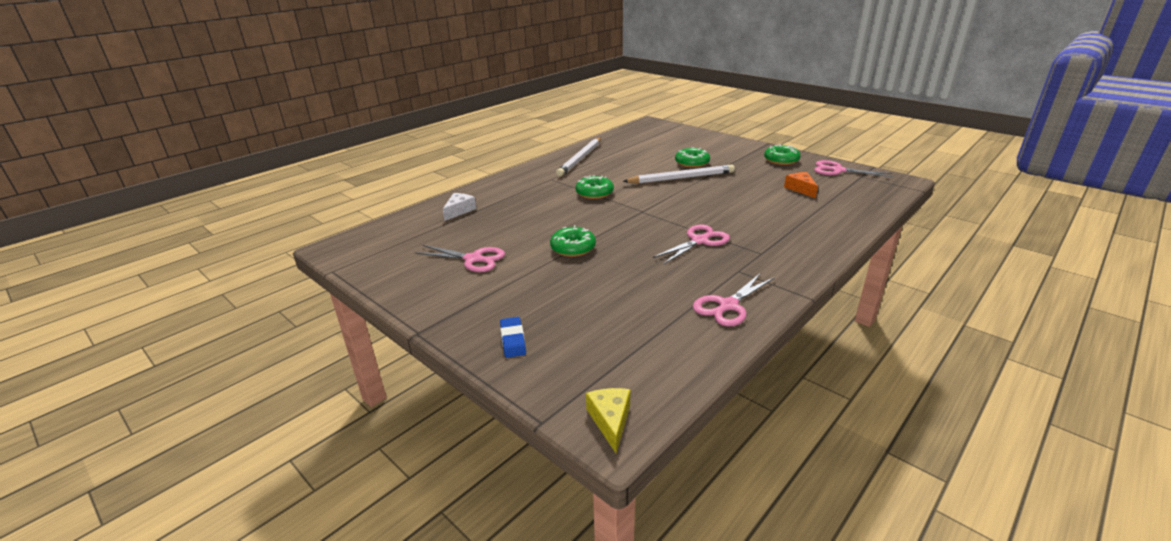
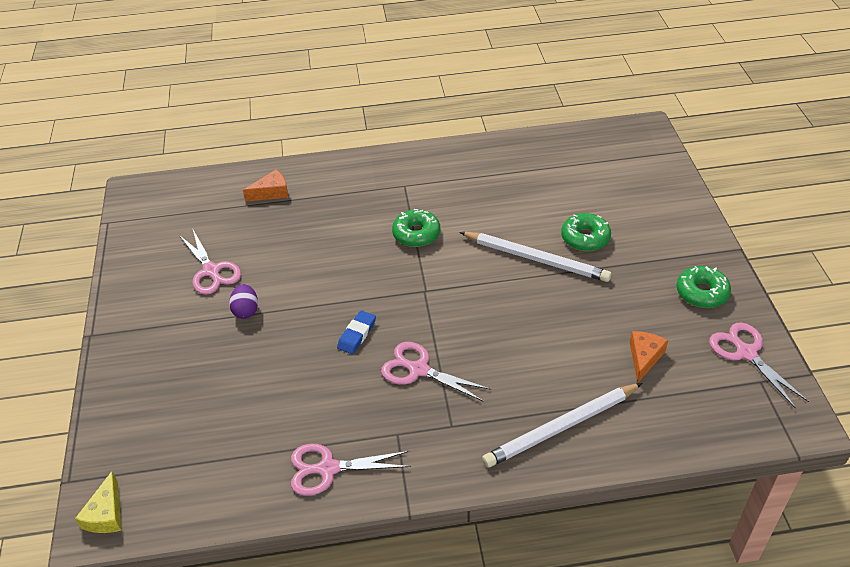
camera: 40 degrees right, 15 degrees up
white cheese [443,193,476,221] -> orange cheese [243,170,288,202]
blue eraser [500,317,526,358] -> blue eraser moved to [337,310,376,354]
green donut [550,225,596,257] -> none
white pencil [556,137,601,177] -> white pencil moved to [482,383,642,468]
yellow cheese [586,388,630,453] -> yellow cheese turned 150 degrees clockwise [75,471,121,533]
pink scissors [652,224,730,265] -> pink scissors turned 150 degrees counterclockwise [381,342,491,402]
none -> purple egg [229,284,258,319]

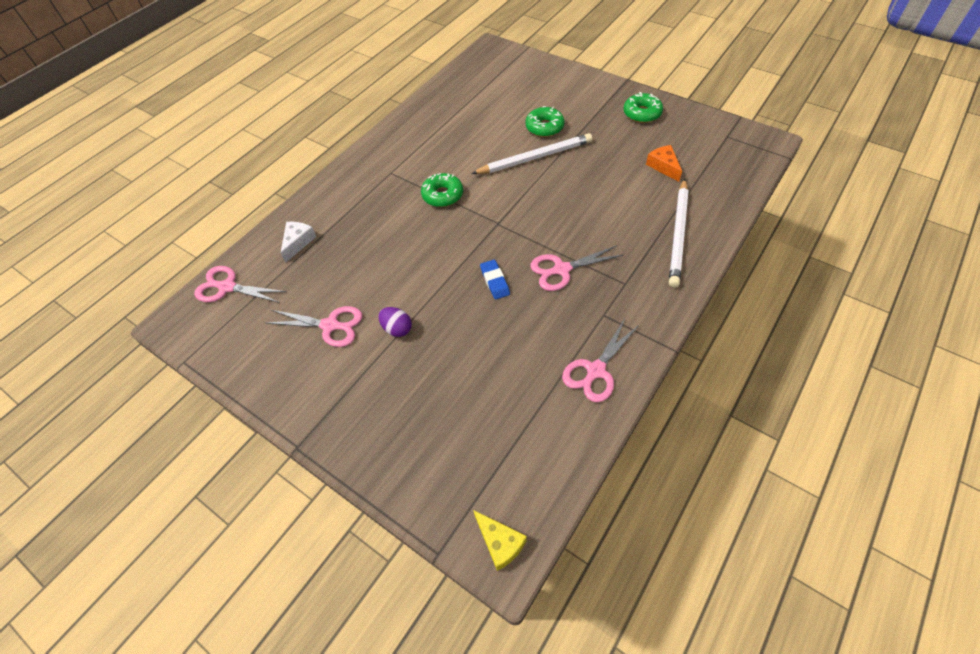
camera: 45 degrees left, 10 degrees up
orange cheese [243,170,288,202] -> white cheese [281,222,316,263]
pink scissors [709,322,809,409] -> pink scissors moved to [194,266,287,303]

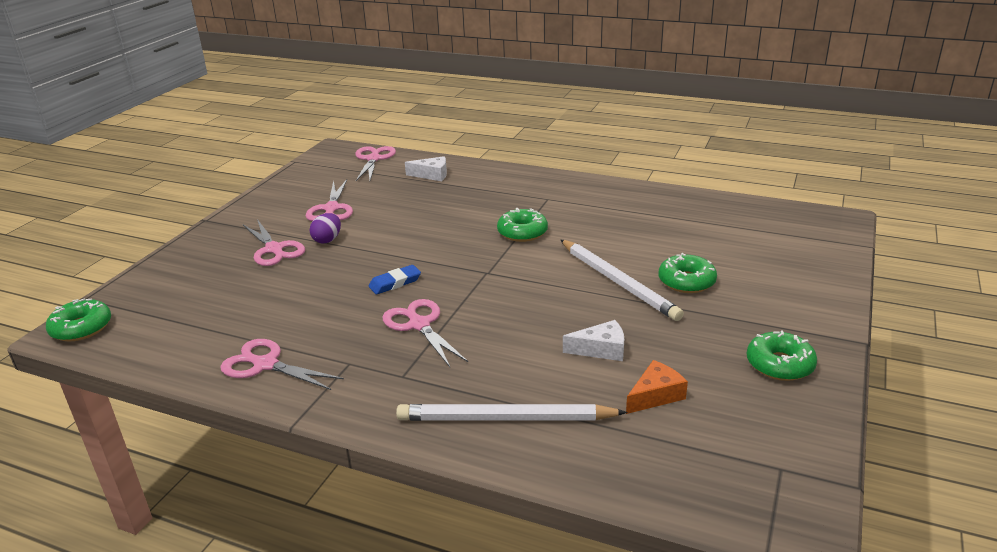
camera: 75 degrees right, 25 degrees down
yellow cheese [473,510,527,571] -> green donut [46,298,111,342]
none -> pink scissors [243,219,305,266]
none -> white cheese [563,320,624,361]

